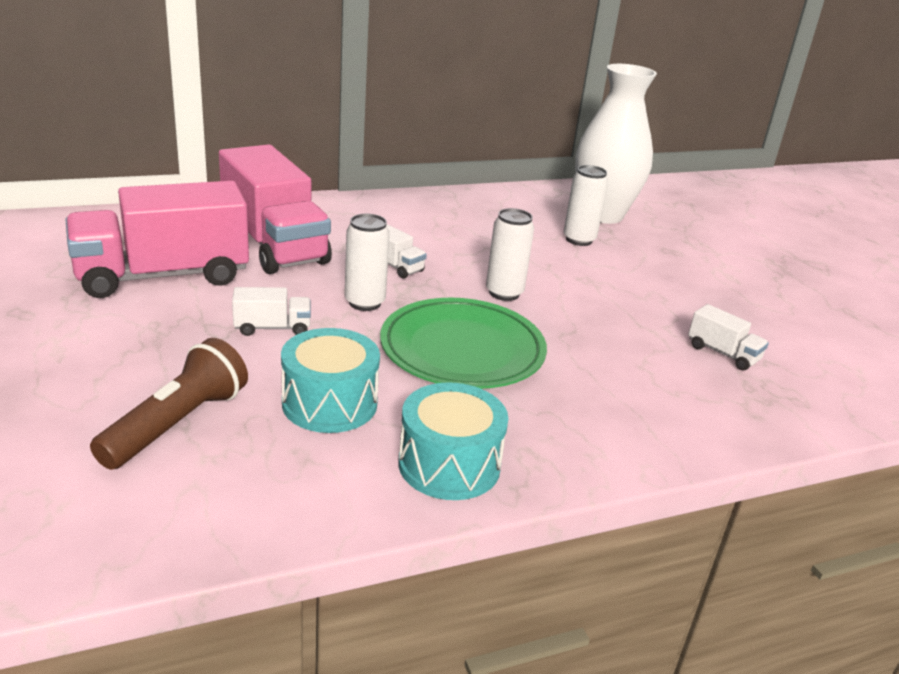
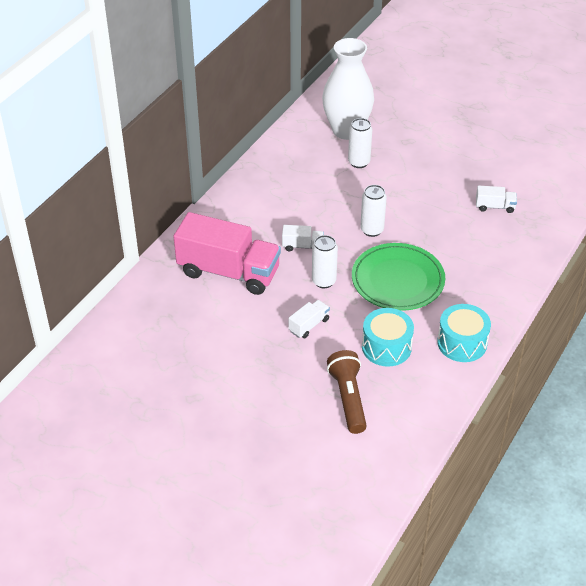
camera: 35 degrees left, 15 degrees up
pink truck [66,181,249,298] -> none

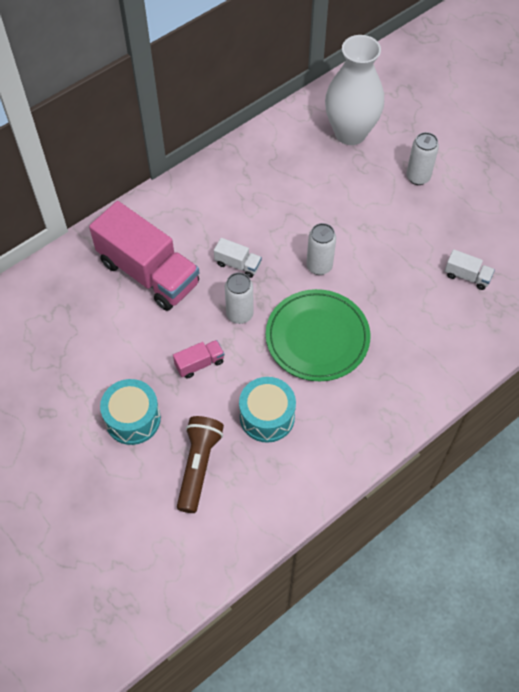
camera: 20 degrees right, 15 degrees up
white truck [289,300,330,338] -> pink truck [173,340,224,379]
white can [348,118,372,168] -> white can moved to [406,132,439,185]
turquoise drum [437,304,491,362] -> turquoise drum moved to [100,379,161,445]

